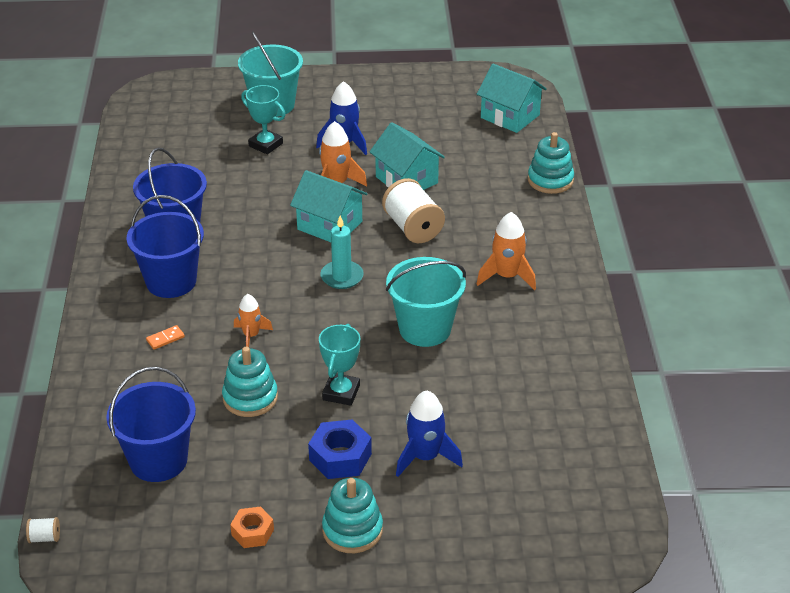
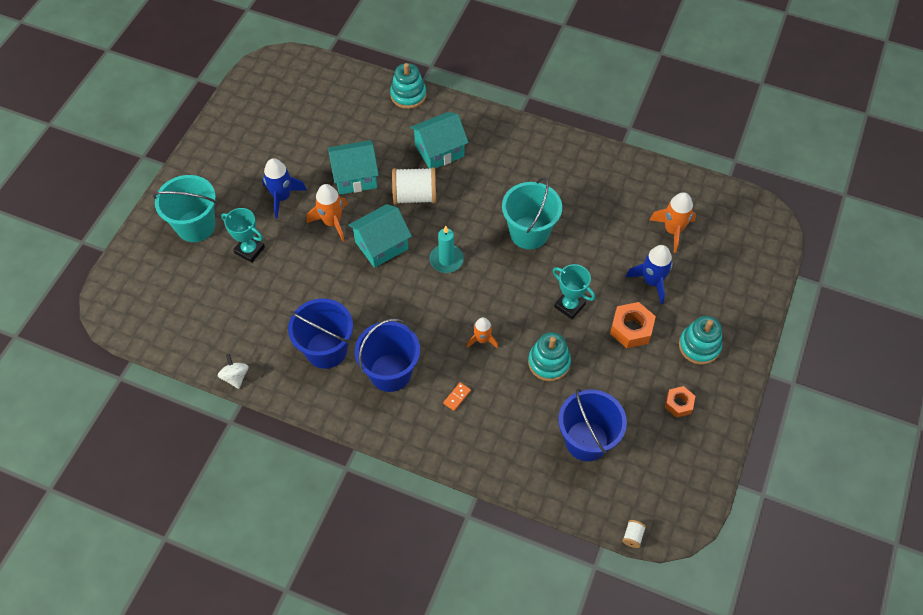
camera: 65 degrees left, 20 degrees up
orange domino [146,325,185,350] -> orange domino turned 45 degrees clockwise [443,382,471,411]
turquoise trophy [241,85,286,154] -> turquoise trophy turned 60 degrees clockwise [221,208,265,263]
blue nut [308,420,372,479] -> orange nut [610,302,656,348]
turquoise house [477,64,547,133] -> turquoise house moved to [410,112,469,169]
orange rocket [477,212,536,290] -> orange rocket moved to [650,192,696,253]
none -> white spinning top [218,354,249,389]

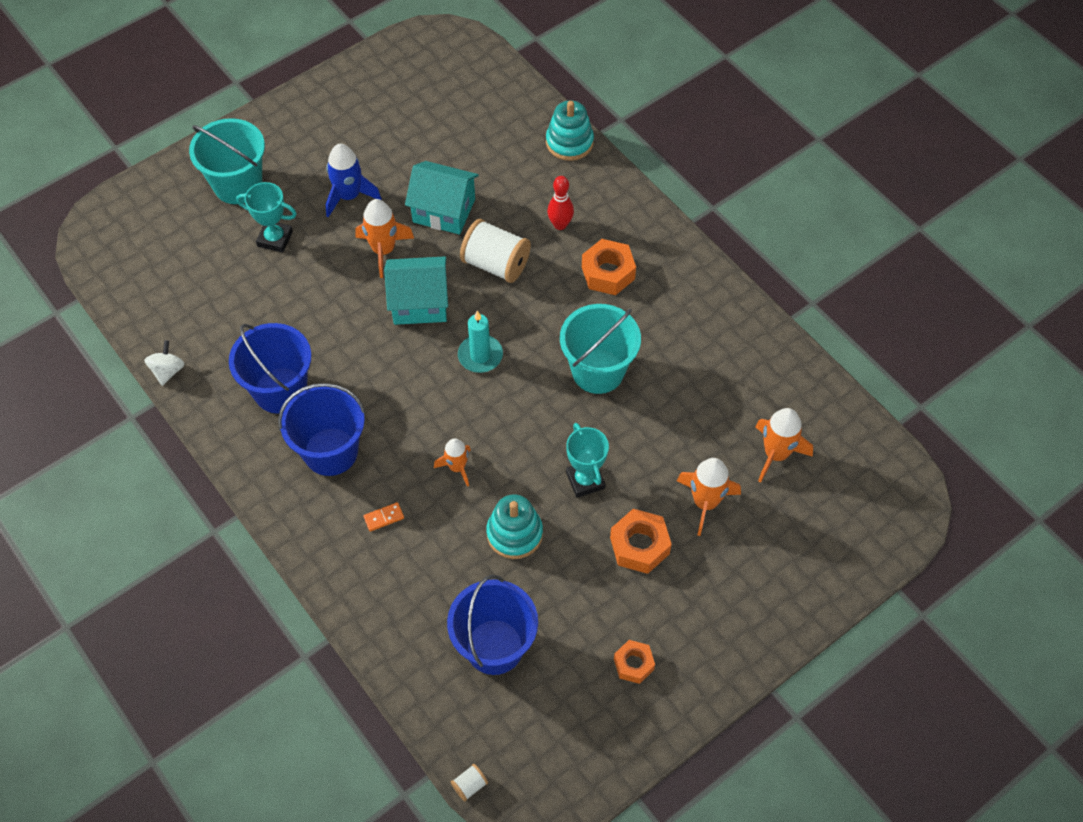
camera: 30 degrees right, 0 degrees up
turquoise trophy [221,208,265,263] -> turquoise trophy turned 45 degrees counterclockwise [236,182,297,253]
turquoise house [410,112,469,169] -> red bowling pin [547,176,574,230]
blue rocket [626,245,673,304] -> orange rocket [677,458,741,536]
turquoise stacking toy [679,316,722,365] -> none
none -> orange nut [582,239,636,295]

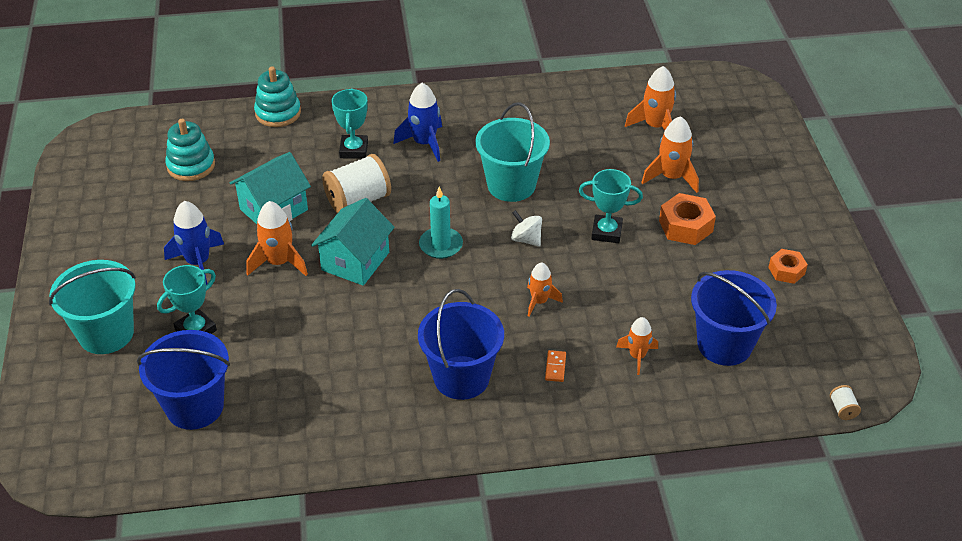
camera: 60 degrees left, 15 degrees down
white spinning top [144,340,185,386] -> white spinning top moved to [511,210,542,247]
blue bucket [229,323,312,414] -> blue bucket moved to [137,330,230,430]
turquoise stacking toy [486,494,543,559] -> turquoise stacking toy moved to [165,119,215,181]
red bowling pin [547,176,574,230] -> turquoise trophy [331,88,368,159]
orange nut [582,239,636,295] -> blue rocket [393,83,442,162]
none -> orange rocket [616,317,658,375]

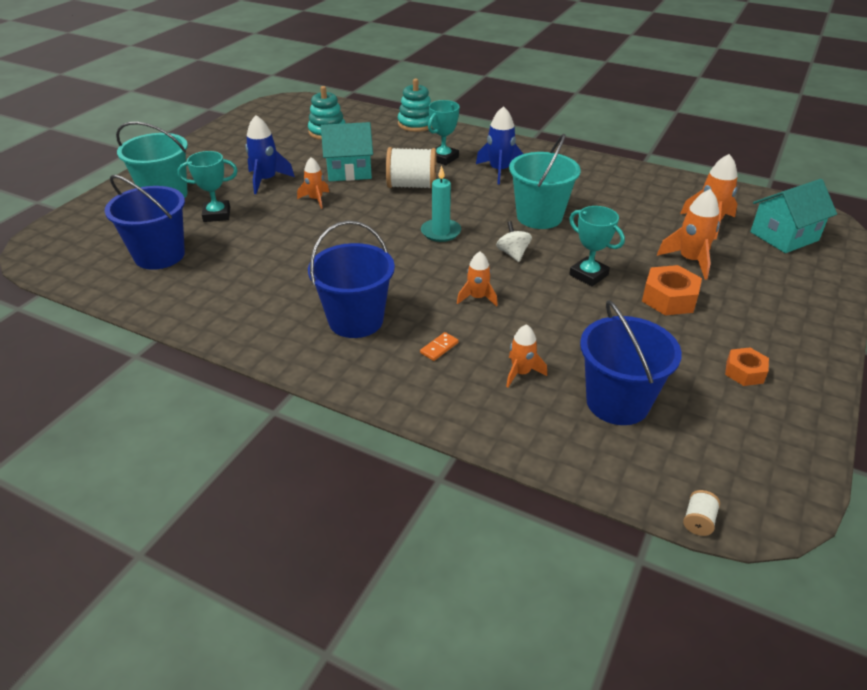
camera: 35 degrees right, 5 degrees down
orange rocket [246,201,308,276] -> orange rocket [297,157,329,209], size x0.65
turquoise house [311,198,395,286] -> turquoise house moved to [750,179,837,253]

